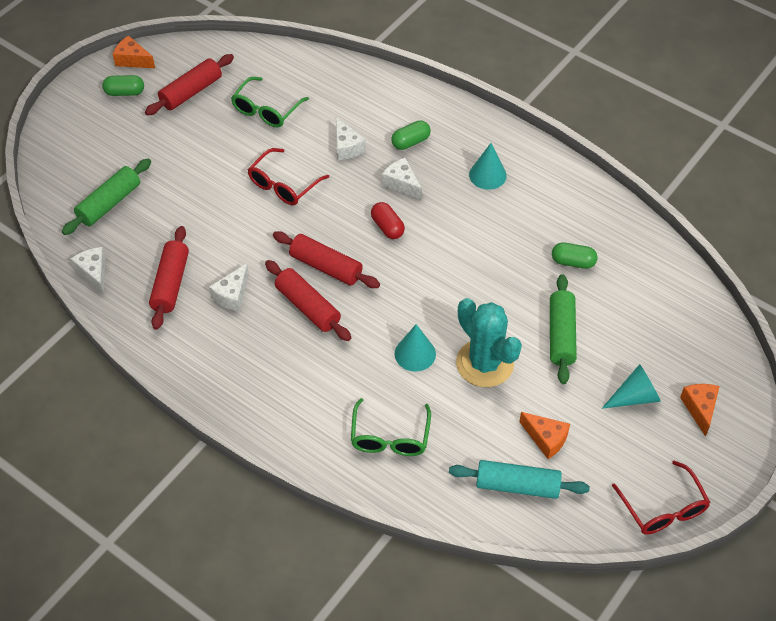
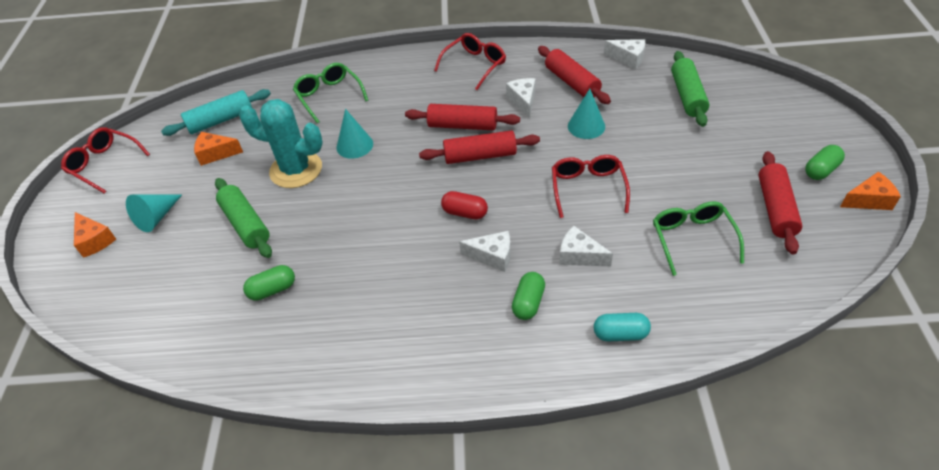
camera: 145 degrees right, 5 degrees down
turquoise cone [469,143,507,190] -> turquoise cone moved to [568,89,605,139]
none -> red glasses [434,33,506,90]
none -> turquoise capsule [594,313,651,342]

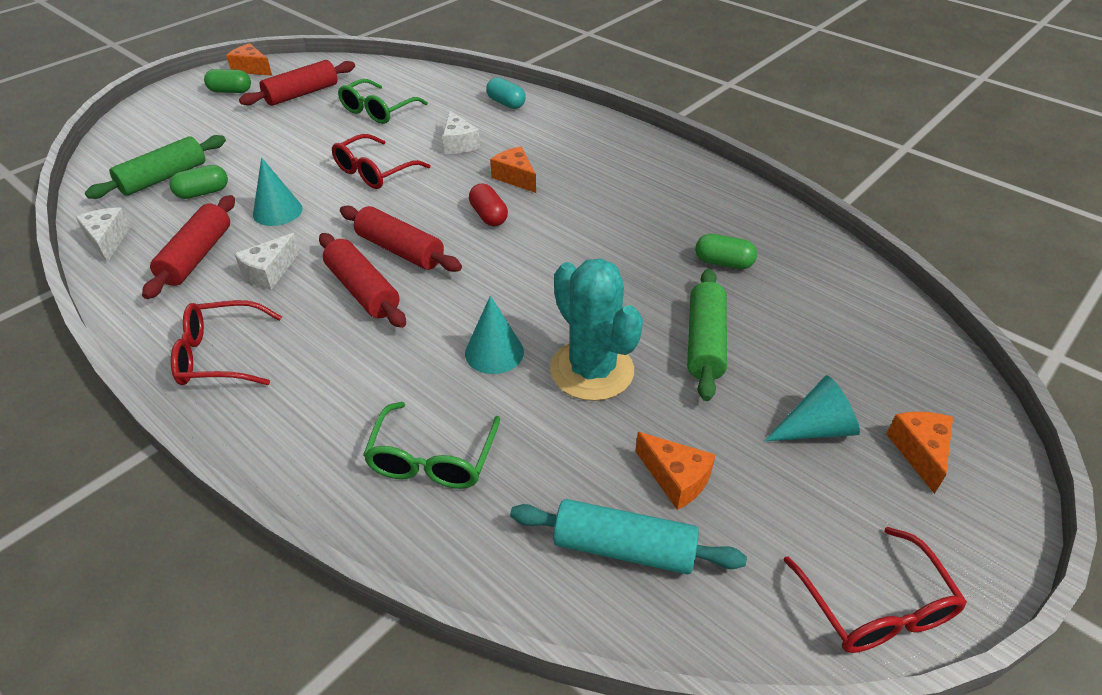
camera: 140 degrees left, 5 degrees down
white cheese [459,231,511,272] -> orange cheese [490,147,536,193]
green capsule [512,272,545,320] -> green capsule moved to [169,165,228,199]

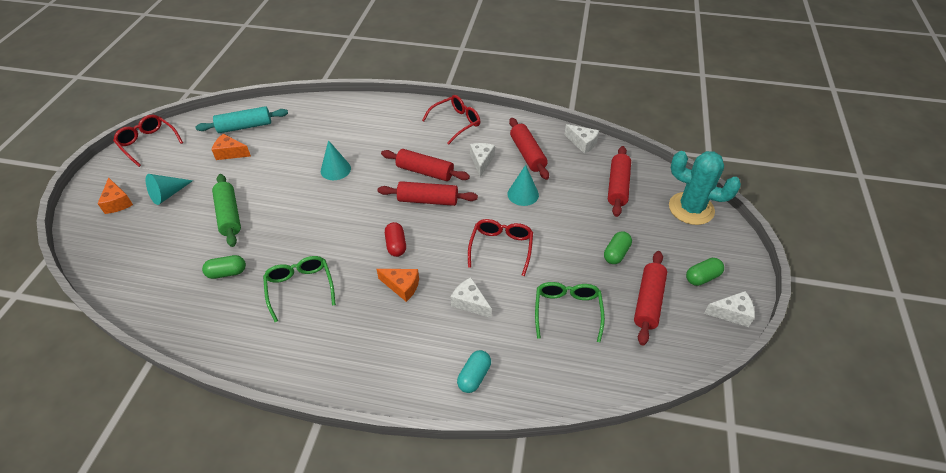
camera: 150 degrees right, 5 degrees up
green rolling pin [85,135,226,199] -> red rolling pin [608,146,631,217]
green capsule [169,165,228,199] -> green capsule moved to [604,231,632,264]
orange cheese [226,43,272,76] -> white cheese [704,291,755,327]
green glasses [363,402,500,489] -> green glasses moved to [263,256,336,322]
red capsule [469,184,508,227] -> red capsule turned 45 degrees clockwise [385,222,406,257]
turquoise capsule [486,77,526,109] -> turquoise capsule turned 75 degrees counterclockwise [457,350,491,393]
turquoise cactus [550,258,643,401] -> turquoise cactus moved to [669,151,741,225]

